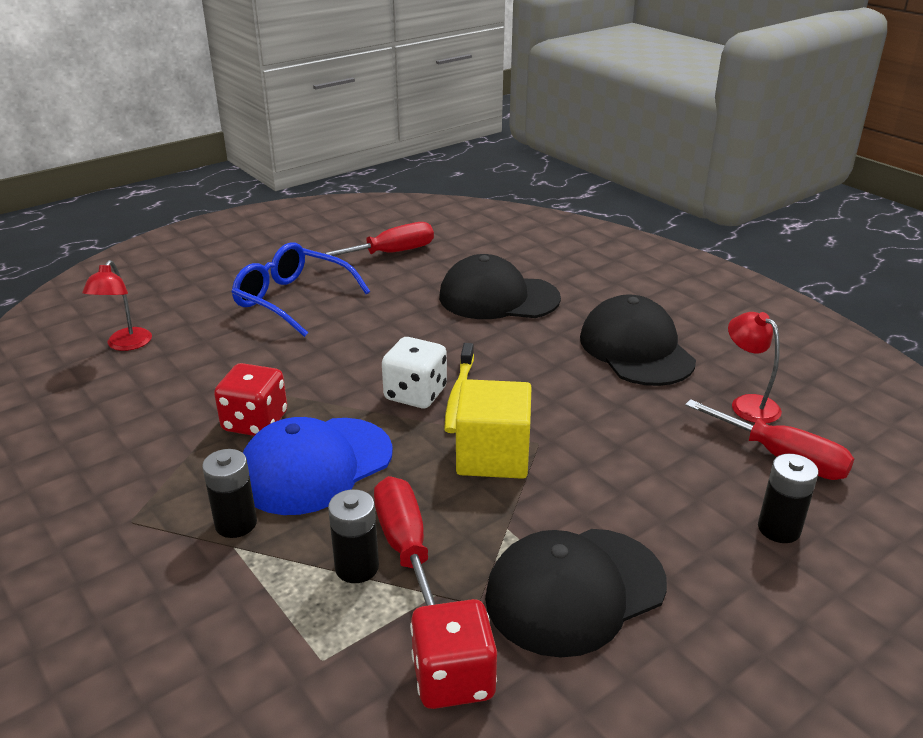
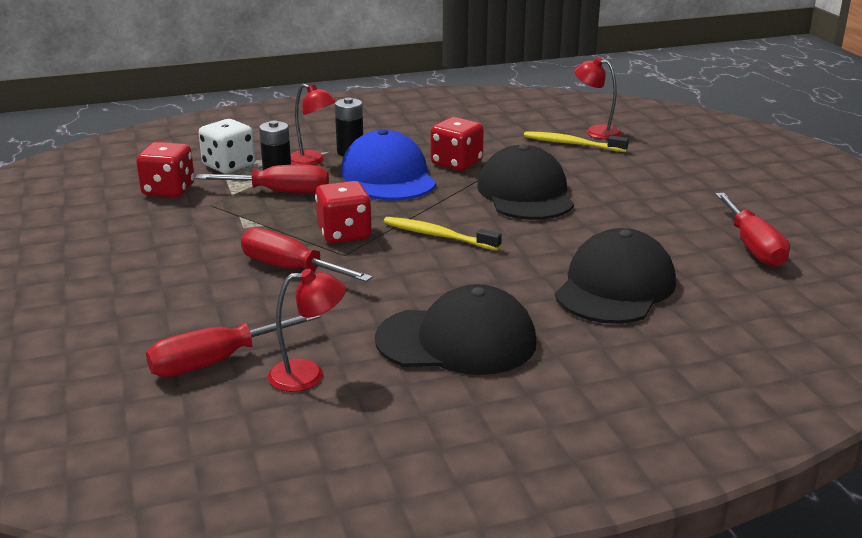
camera: 110 degrees right, 5 degrees down
blue glasses [232,242,370,337] -> none
white dice [382,337,447,408] -> white dice moved to [199,119,255,173]
yellow cube [456,379,532,479] -> red dice [315,181,372,243]
black cap [485,529,667,657] -> black cap moved to [477,144,574,220]
black battery [758,454,818,543] -> none
none -> red screwdriver [241,228,373,282]
none -> red lamp [291,84,336,165]
none -> yellow toothbrush [524,131,629,152]

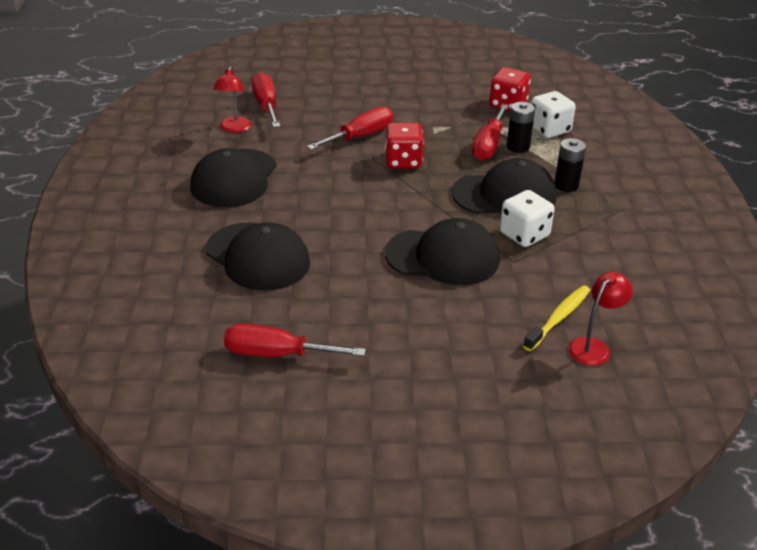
camera: 105 degrees right, 10 degrees up
red lamp [291,84,336,165] -> none
blue cap [341,129,436,200] -> black cap [452,158,556,214]
yellow toothbrush [384,217,502,251] -> none
red dice [431,117,484,171] -> white dice [500,190,554,247]

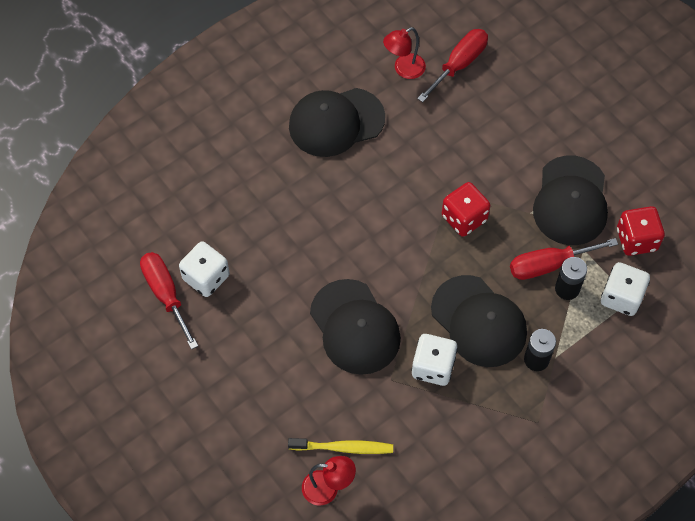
camera: 55 degrees right, 25 degrees up
black cap [206,222,310,291] -> black cap moved to [533,156,608,245]
red screwdriver [307,106,393,150] -> none
none -> white dice [179,241,230,297]

